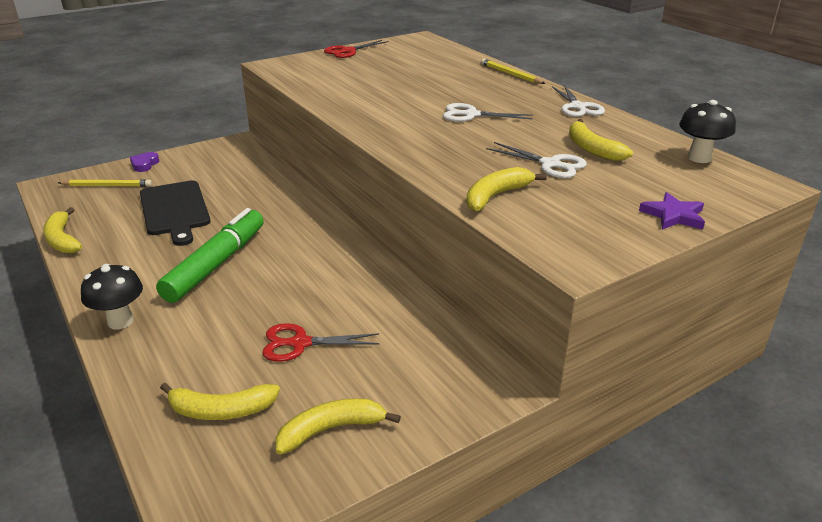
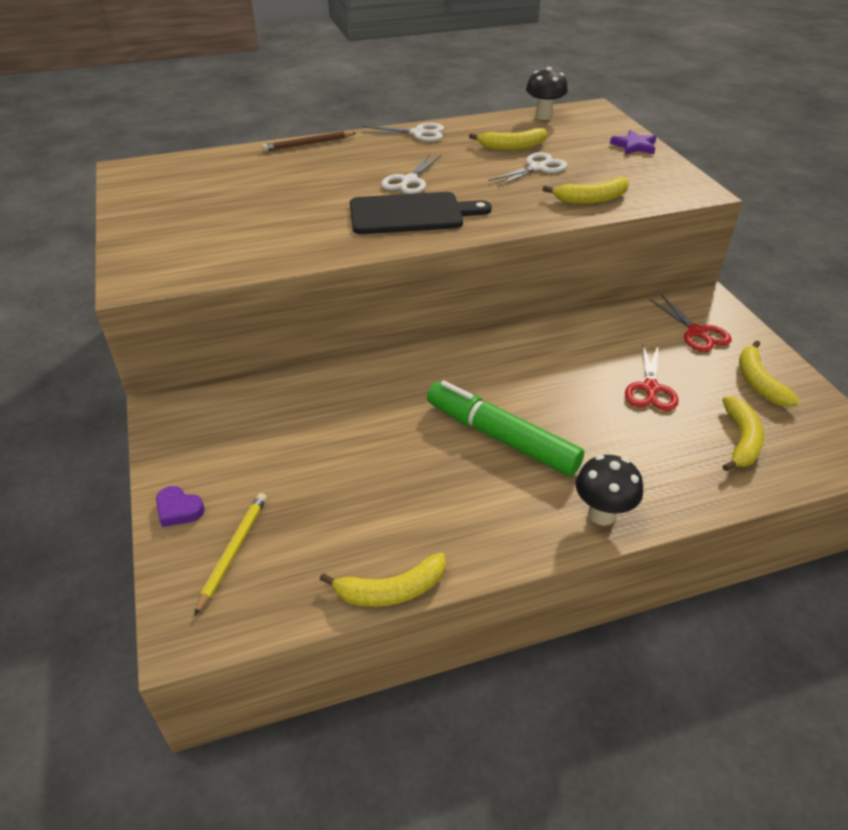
camera: 75 degrees left, 10 degrees up
black cutting board [140,180,211,246] -> black cutting board moved to [350,192,492,234]
red scissors [324,40,389,58] -> red scissors moved to [650,295,731,352]
yellow banana [466,167,547,212] -> yellow banana turned 75 degrees counterclockwise [543,177,629,204]
yellow pencil [481,59,545,84] -> brown pencil [262,131,356,152]

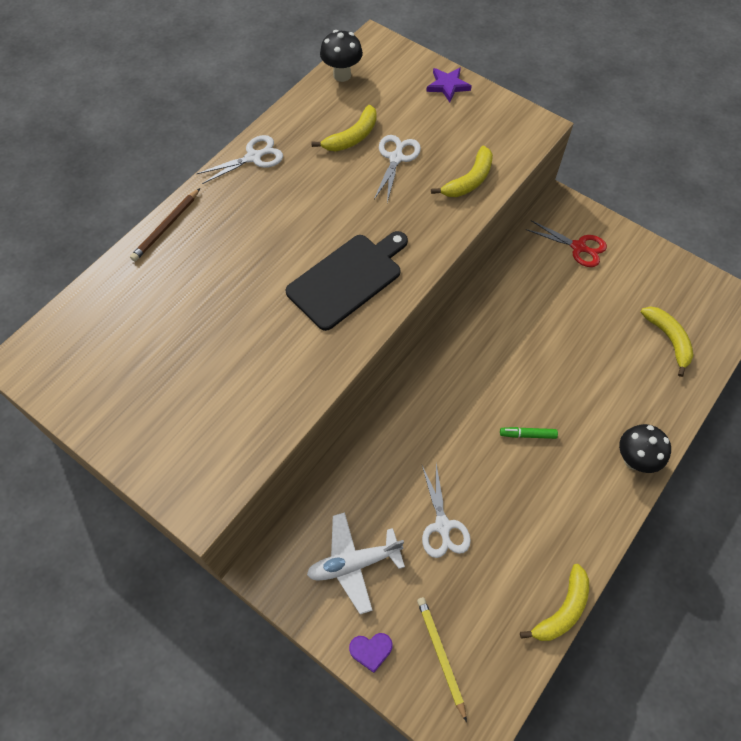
camera: 35 degrees left, 20 degrees up
white scissors [381,154,441,194] -> white scissors moved to [422,464,471,558]
green marker [427,380,584,476] -> green marker [500,427,558,439], size x0.41
red scissors [625,345,679,411] -> none
yellow banana [739,340,800,407] -> none
none -> white plane [307,512,405,614]

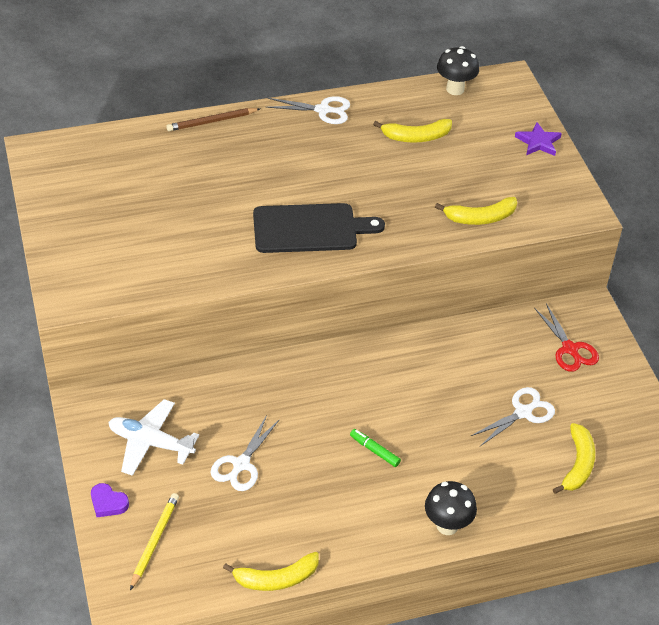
camera: 35 degrees right, 15 degrees down
white scissors [374,135,421,202] -> white scissors moved to [471,387,555,446]

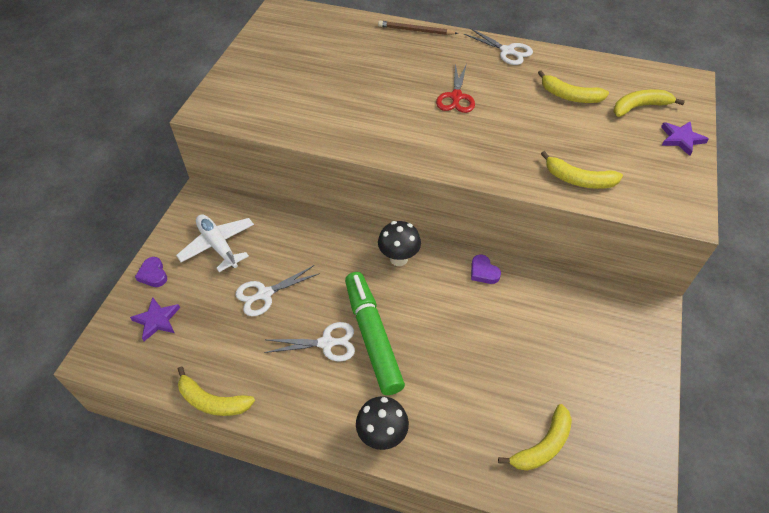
camera: 35 degrees right, 5 degrees up
yellow pencil [130,493,179,590] -> purple star [130,297,180,341]
black cutting board [253,203,385,253] -> none
green marker [350,429,401,467] -> green marker [345,272,405,395], size x2.46
black mushroom [437,46,479,95] -> black mushroom moved to [378,221,421,266]
white scissors [471,387,555,446] -> white scissors moved to [264,322,355,362]
red scissors [534,304,599,372] -> red scissors moved to [436,63,475,113]
none -> purple heart [471,254,501,284]
none -> yellow banana [613,90,685,117]

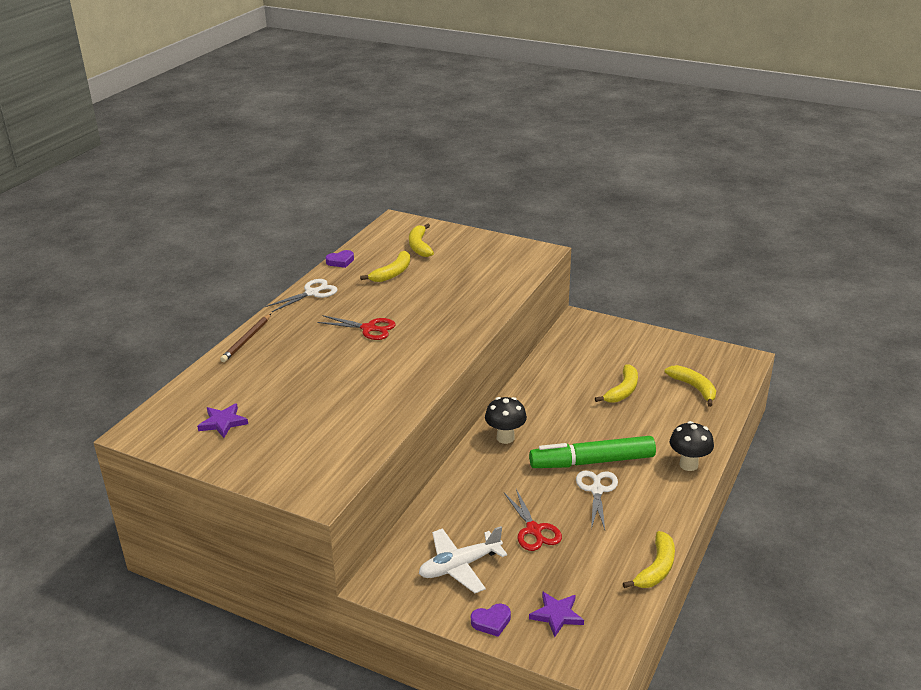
camera: 80 degrees left, 20 degrees down
white scissors [235,265,320,316] -> red scissors [504,489,562,551]
purple heart [471,254,501,284] -> purple heart moved to [325,250,354,268]
yellow banana [541,151,623,189] -> yellow banana moved to [595,365,638,403]
purple star [661,121,709,156] -> purple star moved to [197,403,248,438]

